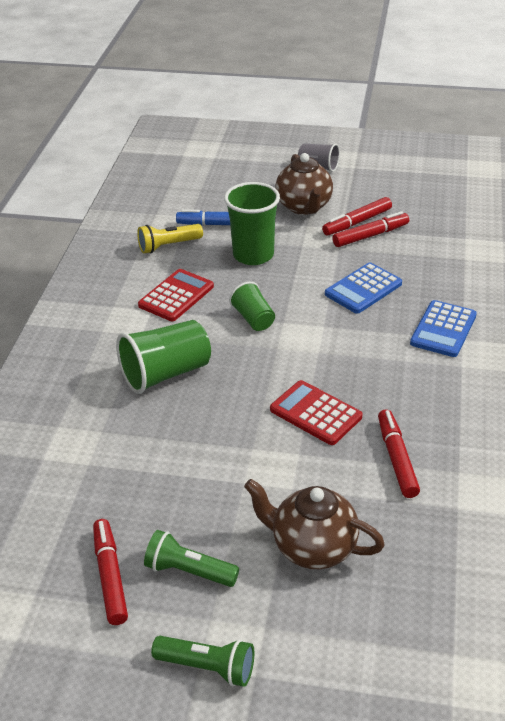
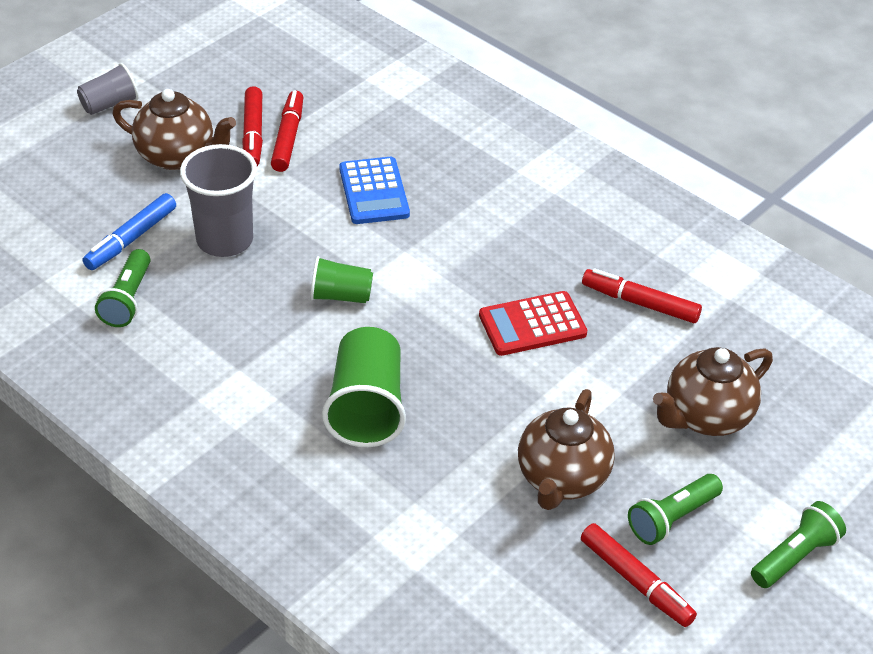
camera: 60 degrees left, 5 degrees up
red marker [93,519,128,625] -> red marker turned 150 degrees counterclockwise [581,523,697,627]
yellow flashlight [137,224,203,253] -> green flashlight [95,249,150,327]
red calculator [138,269,214,321] -> none
green cup [224,182,280,265] -> grey cup [180,144,257,257]
blue calculator [410,300,477,357] -> none
none -> brown teapot [518,389,615,510]

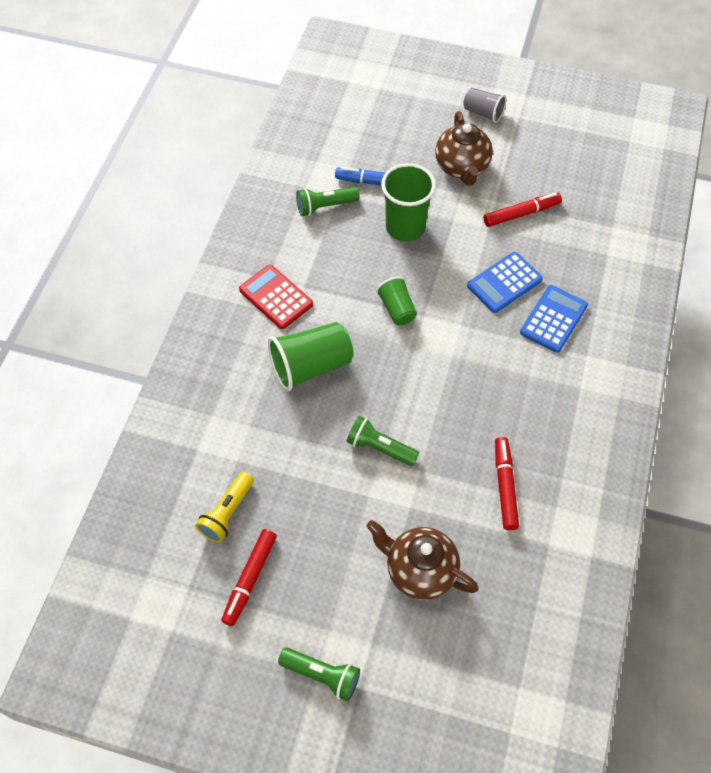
camera: 65 degrees right, 15 degrees up
grey cup [180,144,257,257] -> green cup [381,163,436,242]
red marker [242,86,263,166] -> none
red calculator [479,291,587,356] -> red calculator moved to [239,265,313,329]
brown teapot [518,389,615,510] -> none
green flashlight [628,474,723,545] -> green flashlight moved to [346,416,419,466]
none -> yellow flashlight [195,472,254,543]
none -> blue calculator [520,285,588,353]

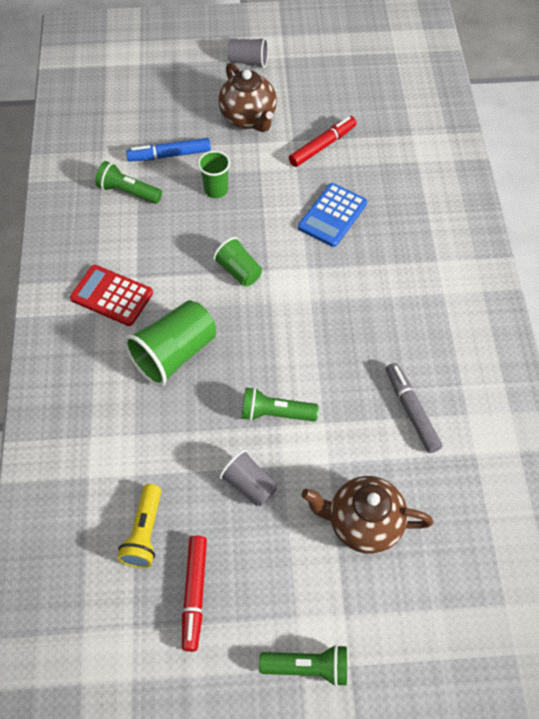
camera: 20 degrees left, 0 degrees up
green flashlight [296,187,360,216] -> green flashlight turned 60 degrees clockwise [95,161,162,204]
green cup [381,163,436,242] -> green cup [198,151,230,198], size x0.59
red marker [495,437,519,530] -> grey marker [386,363,442,453]
blue calculator [520,285,588,353] -> none
none -> grey cup [219,450,277,507]

